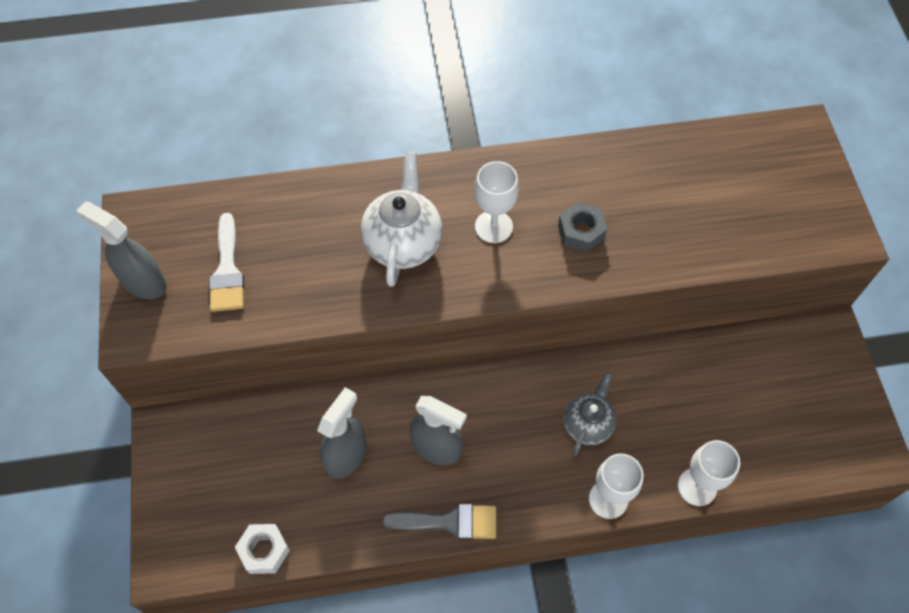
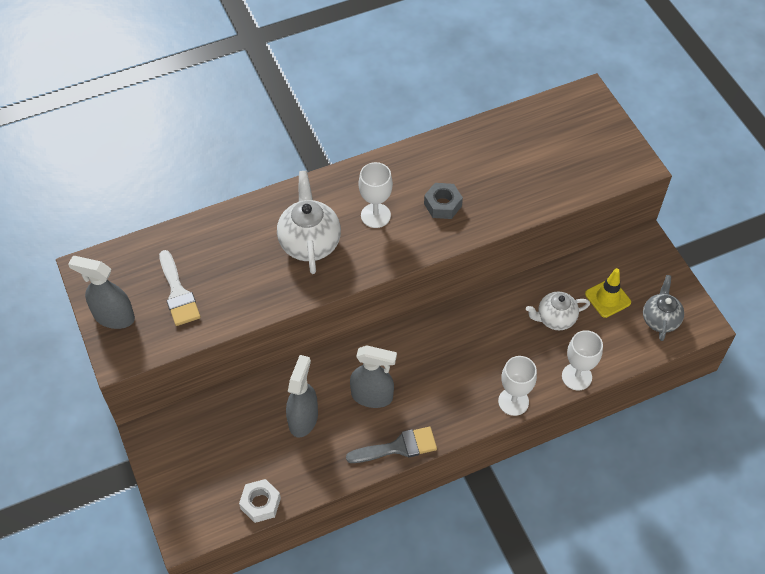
camera: 15 degrees left, 5 degrees down
grey teapot [564,372,616,456] -> grey teapot moved to [643,275,684,341]
none -> white teapot [526,292,590,330]
none -> yellow traffic cone [585,268,631,318]

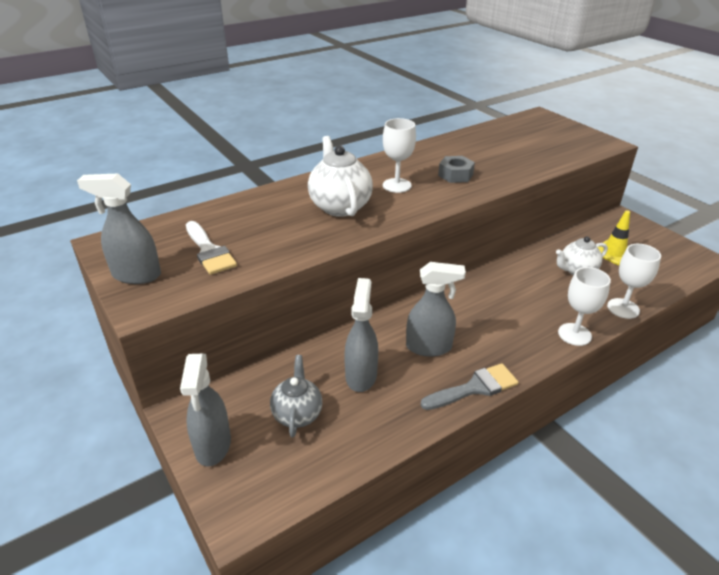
camera: 10 degrees left, 20 degrees down
white nut [239,479,281,523] -> none
grey teapot [643,275,684,341] -> grey teapot moved to [270,355,322,437]
none -> grey spray bottle [180,354,231,467]

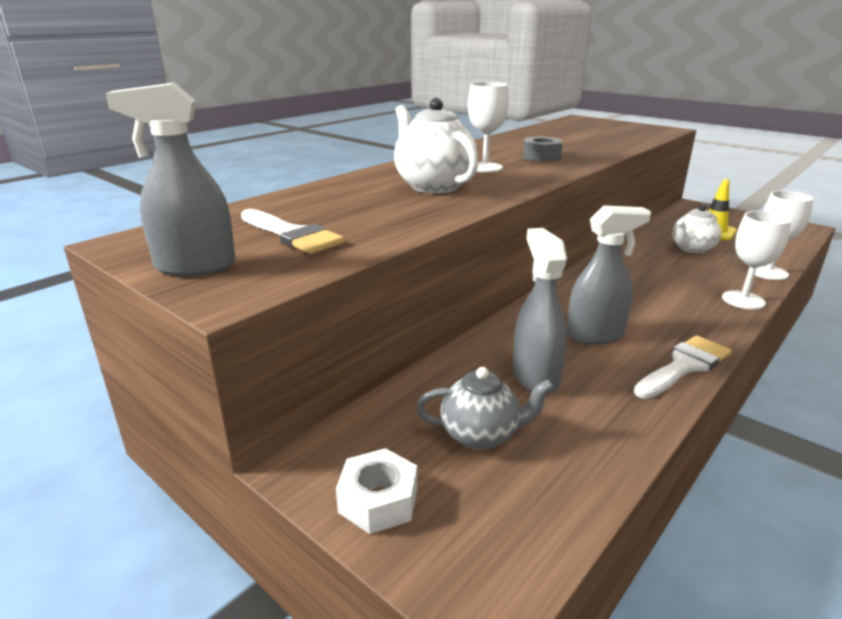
camera: 15 degrees left, 10 degrees down
grey spray bottle [180,354,231,467] -> white nut [336,448,417,534]
grey teapot [270,355,322,437] -> grey teapot turned 105 degrees clockwise [416,367,554,450]
grey brush [421,363,519,410] -> white brush [634,335,731,399]

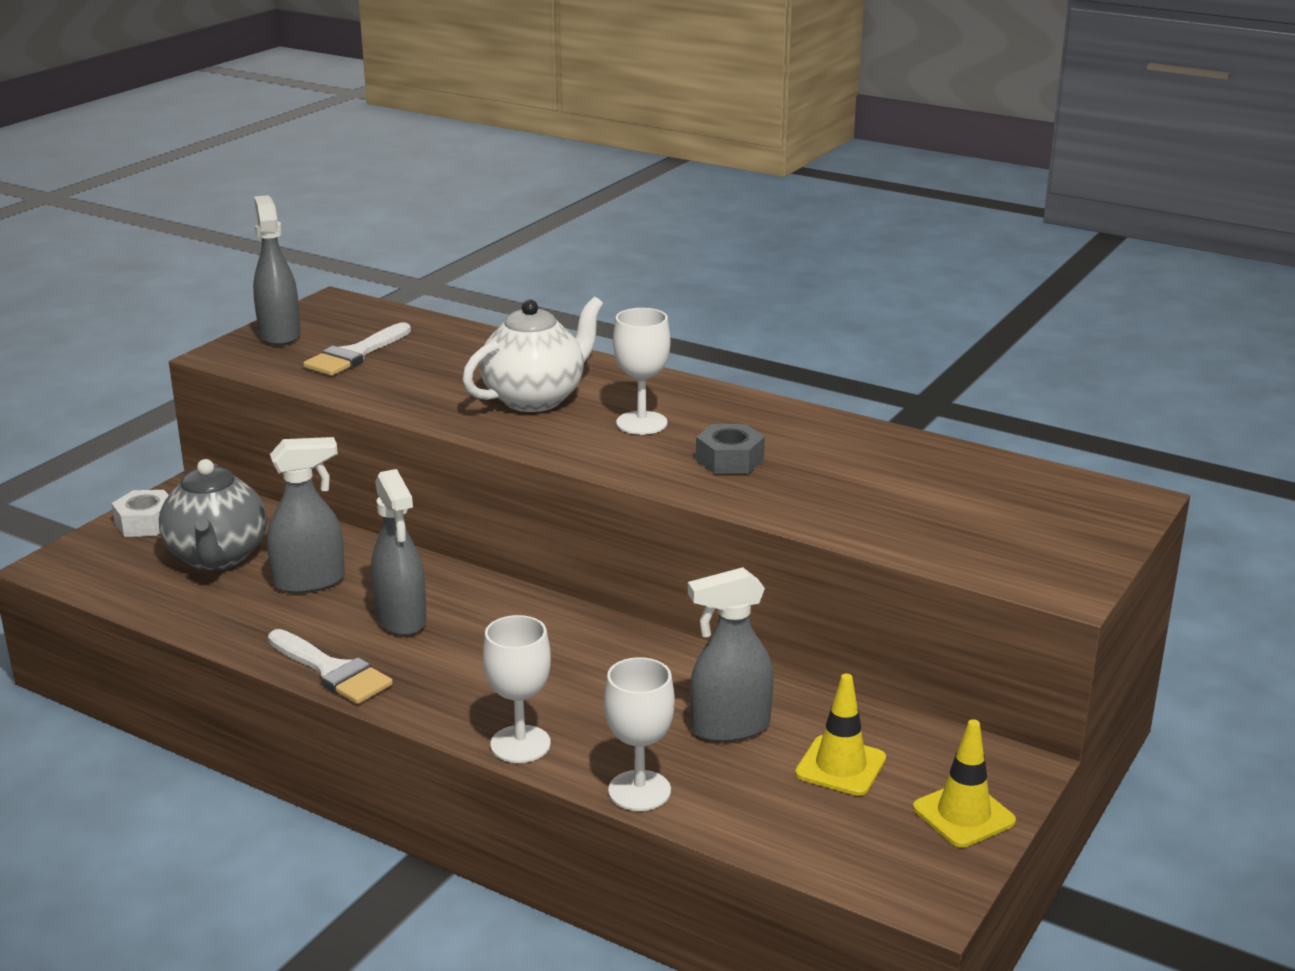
camera: 80 degrees right, 0 degrees up
grey teapot [416,367,554,450] -> grey teapot [159,459,267,571], size x1.51
white teapot [672,204,722,253] -> grey spray bottle [688,567,774,742]
none -> yellow traffic cone [913,719,1016,847]

